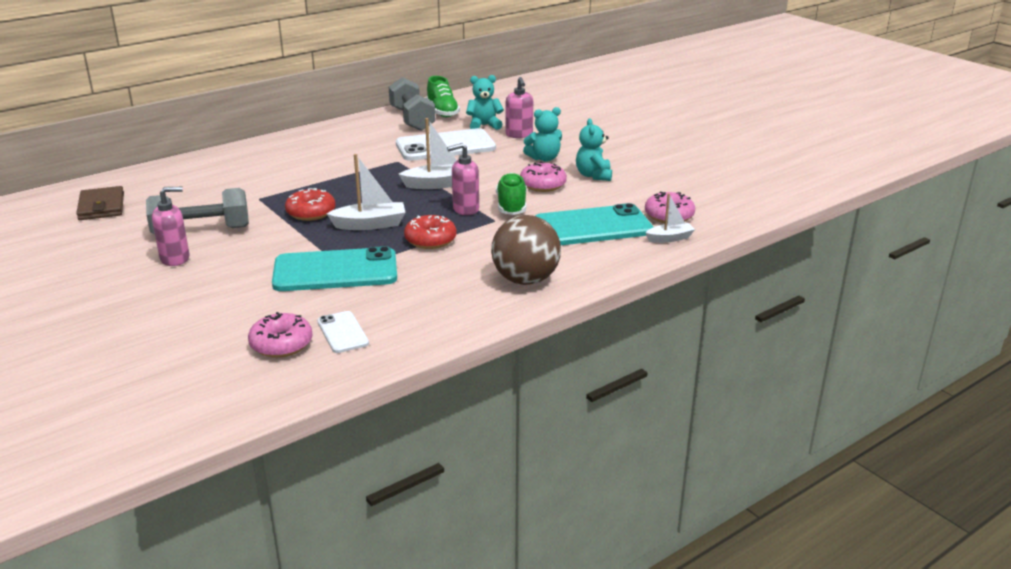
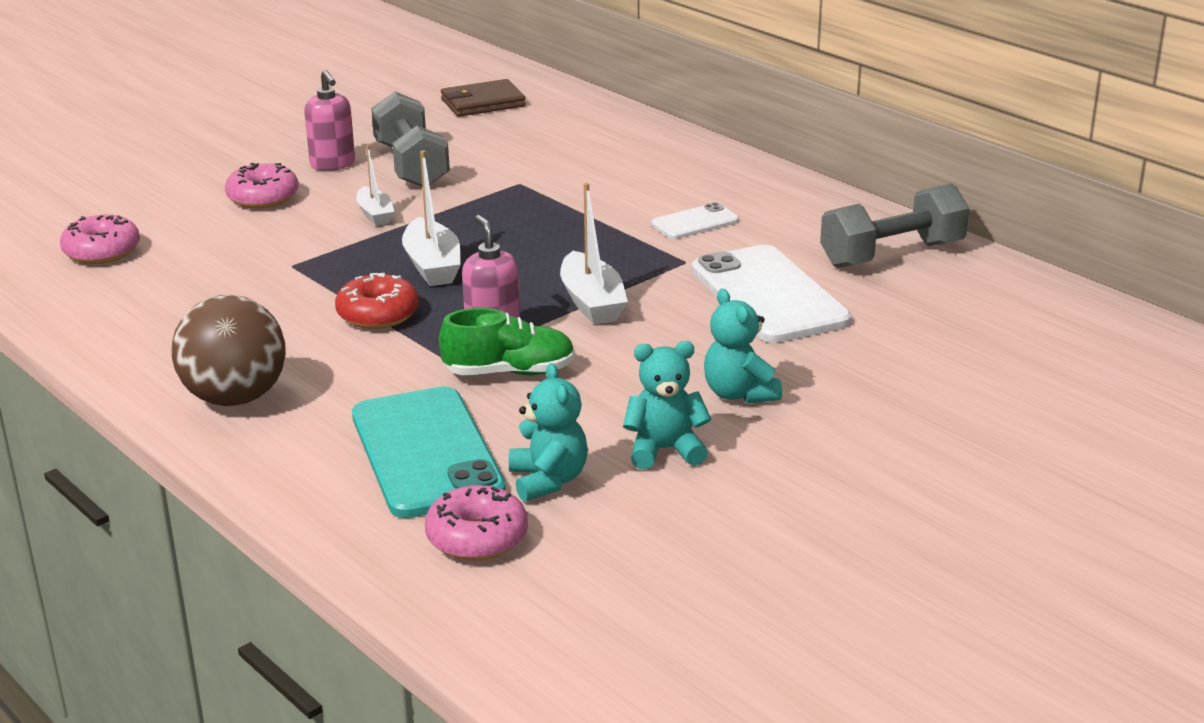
camera: 85 degrees right, 0 degrees up
turquoise phone [272,246,397,291] -> none
red donut [285,188,336,221] -> none
white phone [317,311,369,353] -> white phone moved to [651,202,739,239]
green shoe [426,76,460,117] -> none
turquoise teddy bear [466,75,504,130] -> turquoise teddy bear moved to [509,363,588,502]
pink soap dispenser [506,77,533,138] -> none
pink donut [520,161,567,192] -> pink donut moved to [225,163,299,209]
white boat [645,193,695,243] -> white boat moved to [356,145,394,226]

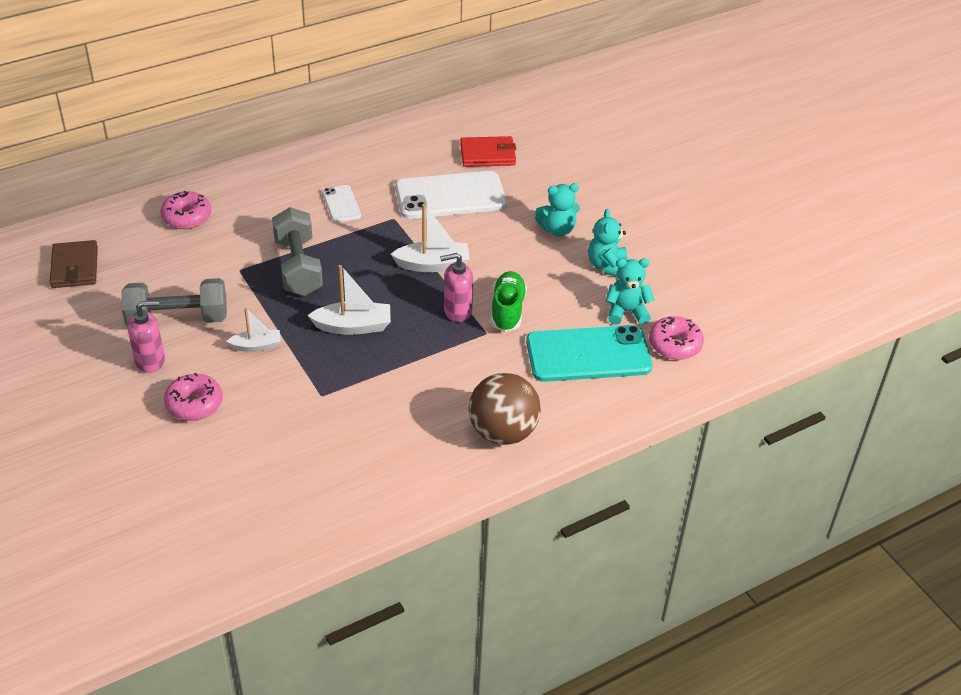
camera: 80 degrees left, 15 degrees up
pink donut [60,215,140,264] -> pink donut moved to [160,191,211,229]
red donut [335,273,419,329] -> none
grey dumbbell [820,183,969,268] -> grey dumbbell moved to [272,207,323,296]
none -> red wallet [460,136,516,167]

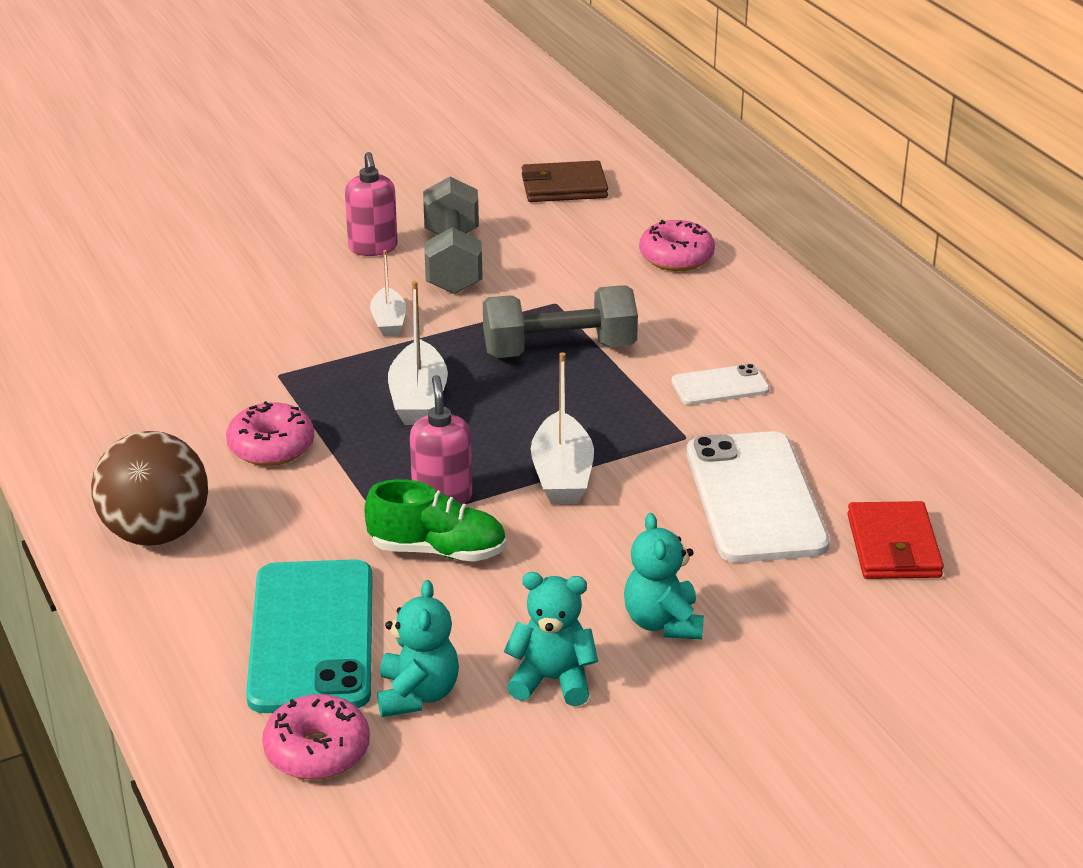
camera: 95 degrees right, 10 degrees down
pink donut [164,373,223,421] -> pink donut moved to [226,401,314,466]

